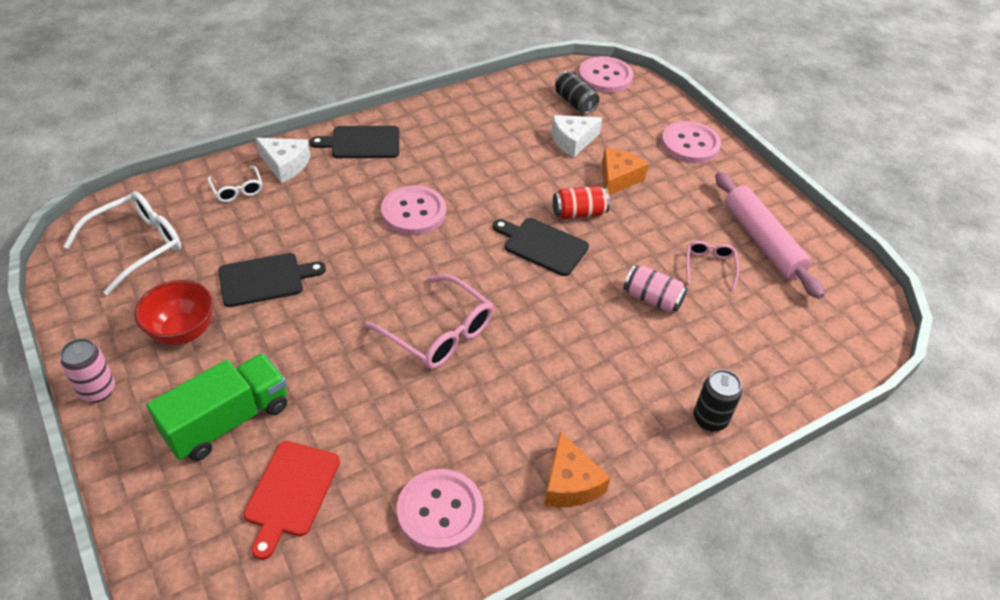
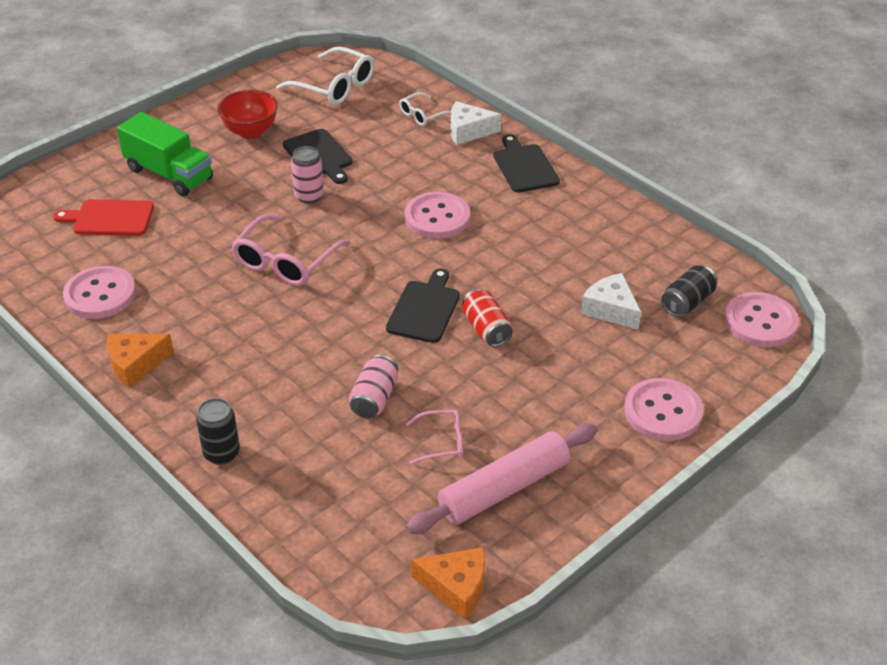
camera: 80 degrees right, 5 degrees down
pink can [60,338,115,402] -> pink can moved to [291,146,324,203]
white cheese [256,138,310,183] -> white cheese turned 75 degrees clockwise [451,101,502,145]
orange cheese [602,148,649,195] -> orange cheese moved to [411,547,485,620]

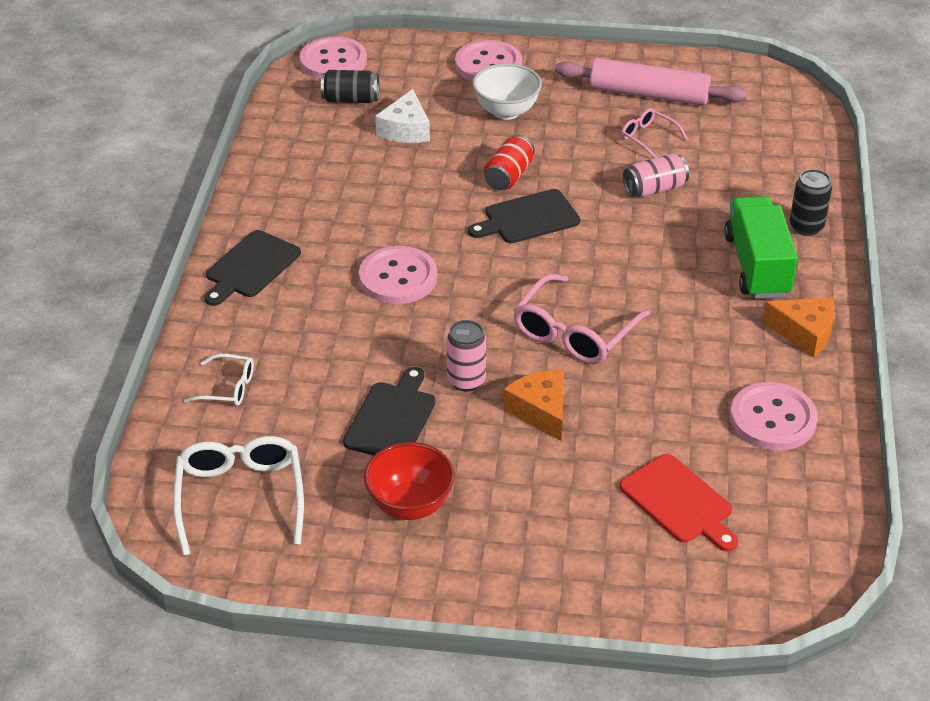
camera: 130 degrees left, 0 degrees up
green truck [117,112,213,196] -> green truck moved to [724,196,798,299]
pink glasses [231,214,351,286] -> pink glasses turned 135 degrees clockwise [513,274,651,364]
orange cheese [411,547,485,620] -> orange cheese moved to [503,370,564,441]
white cheese [451,101,502,145] -> none
none -> white bowl [472,63,542,120]

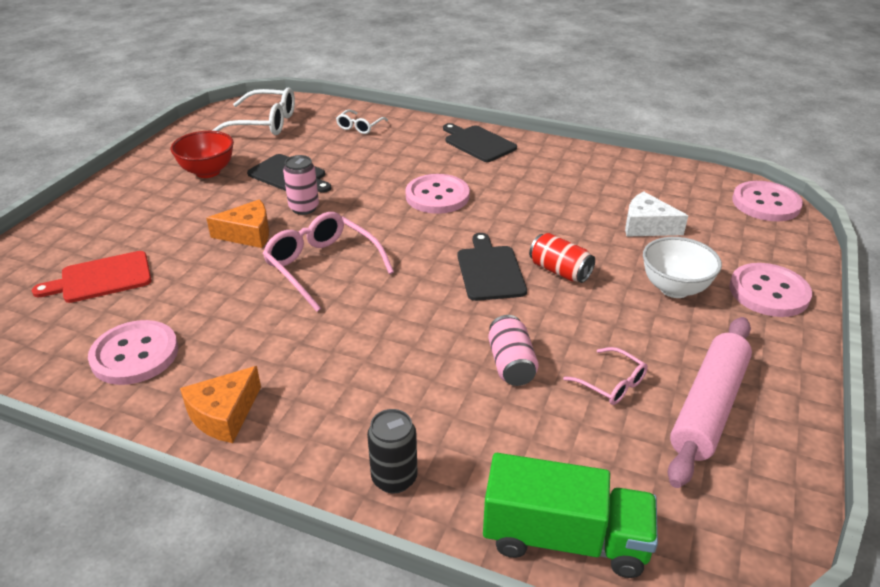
camera: 105 degrees right, 5 degrees down
black can [321,70,379,103] -> none
pink glasses [621,108,688,158] -> pink glasses turned 75 degrees clockwise [563,347,648,405]
green truck [724,196,798,299] -> green truck moved to [483,453,658,578]

